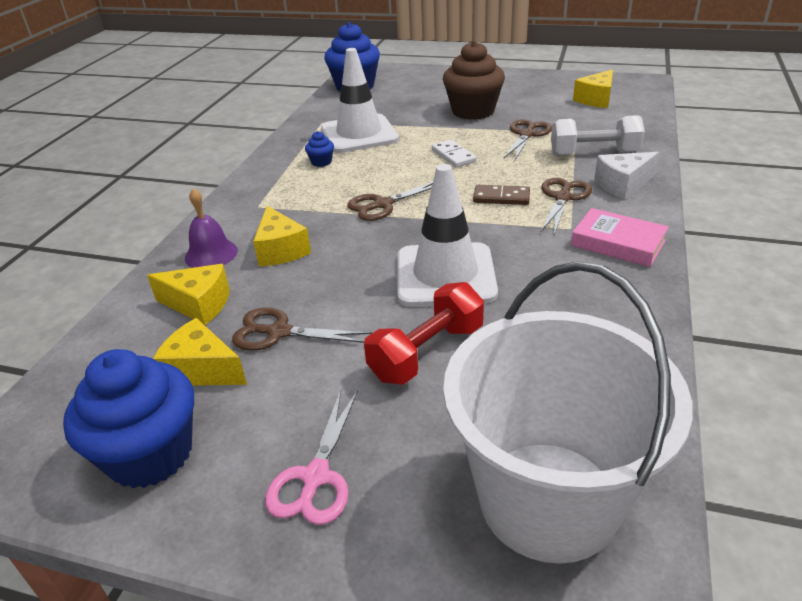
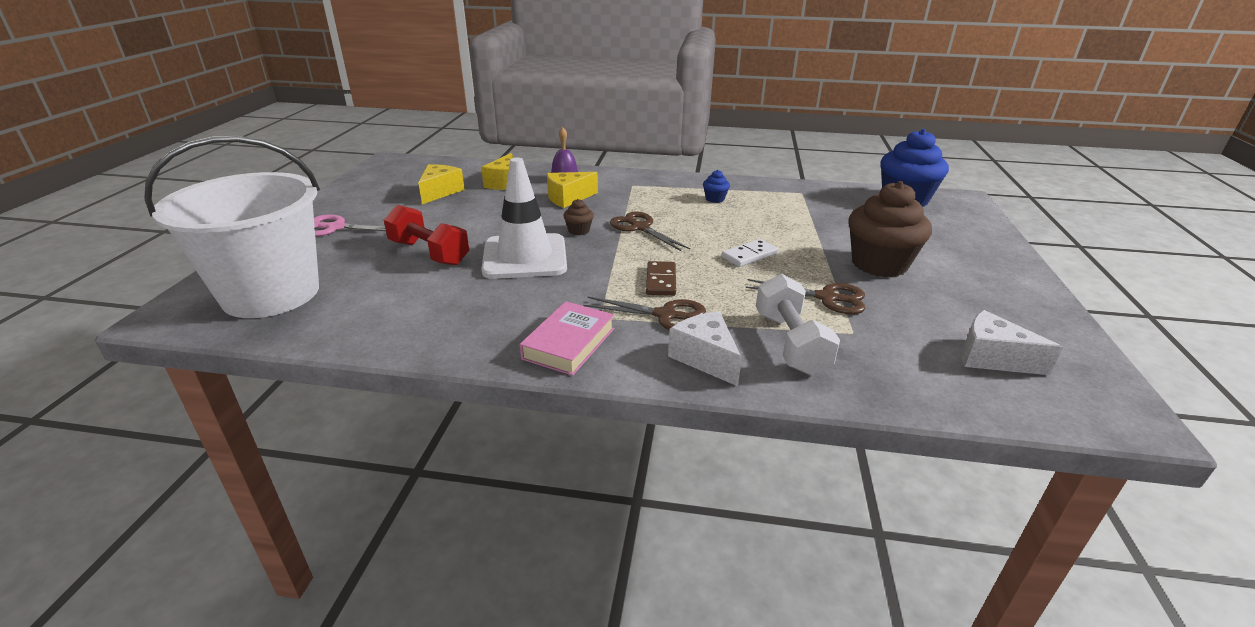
camera: 80 degrees right, 5 degrees down
blue cupcake [63,349,194,488] -> none
brown scissors [232,307,372,351] -> none
white traffic cone [321,48,399,153] -> none
yellow cheese [573,69,613,108] -> white cheese [962,310,1063,375]
none -> brown cupcake [564,199,594,235]

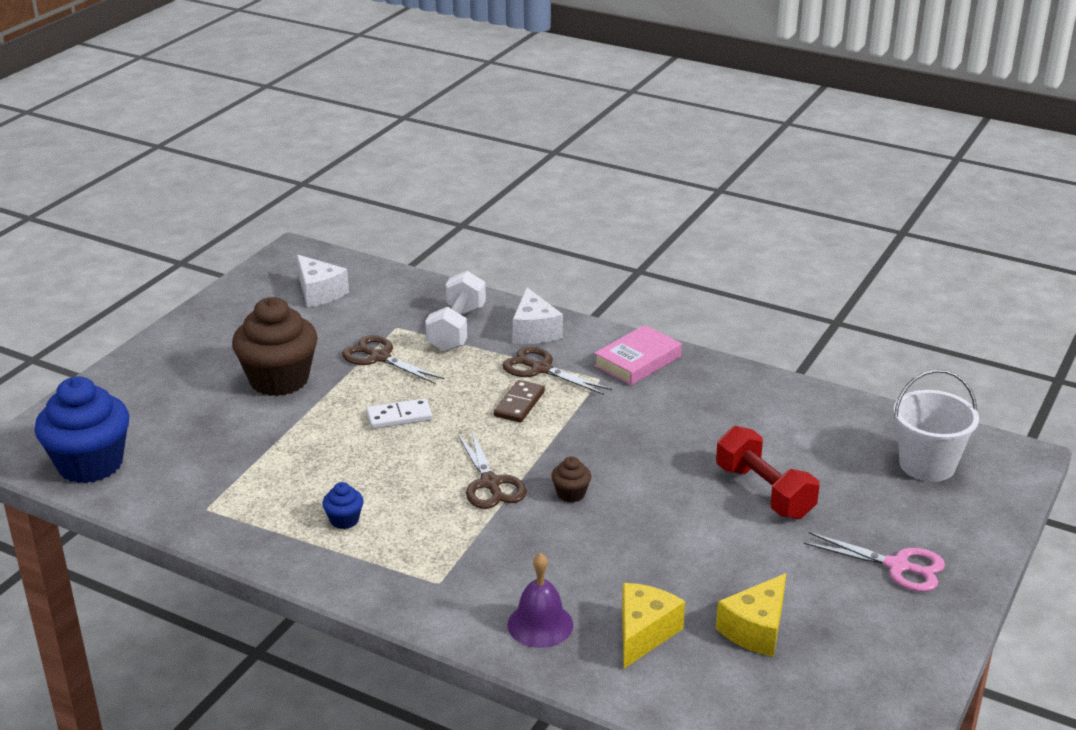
camera: 160 degrees left, 0 degrees up
white bucket [144,136,320,318] -> white bucket [893,369,979,482], size x0.58
white traffic cone [481,158,567,279] -> none
yellow cheese [547,172,598,208] -> none

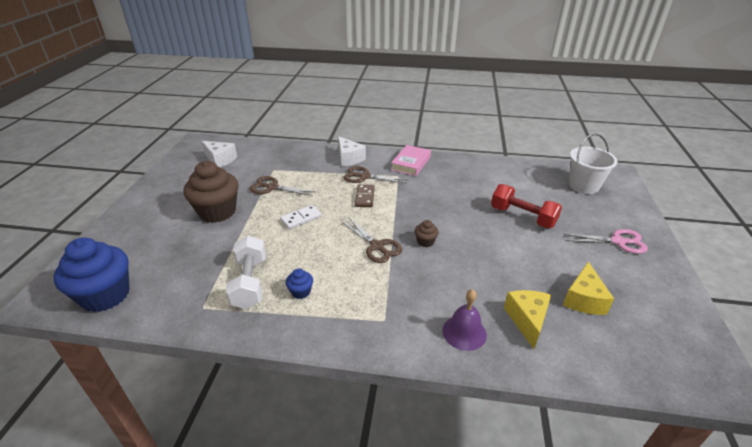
camera: 20 degrees left, 5 degrees up
white dumbbell [425,271,486,352] -> white dumbbell moved to [226,236,266,309]

